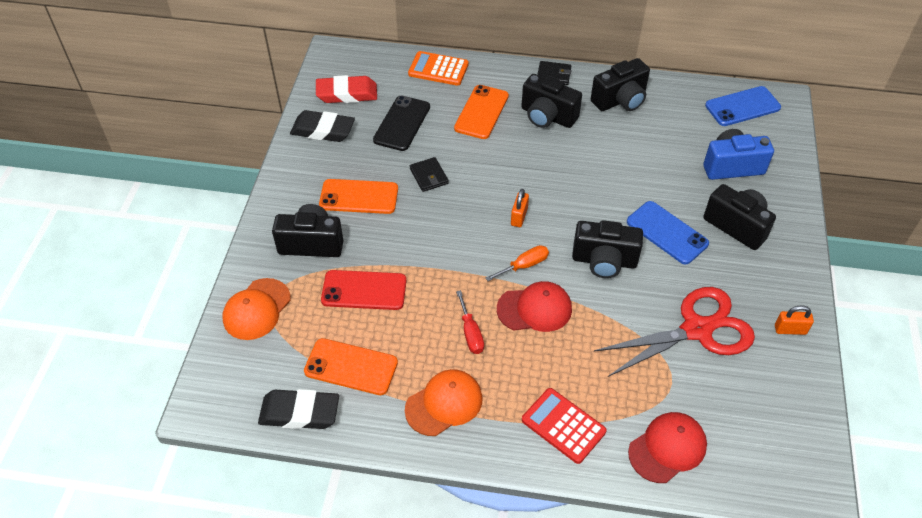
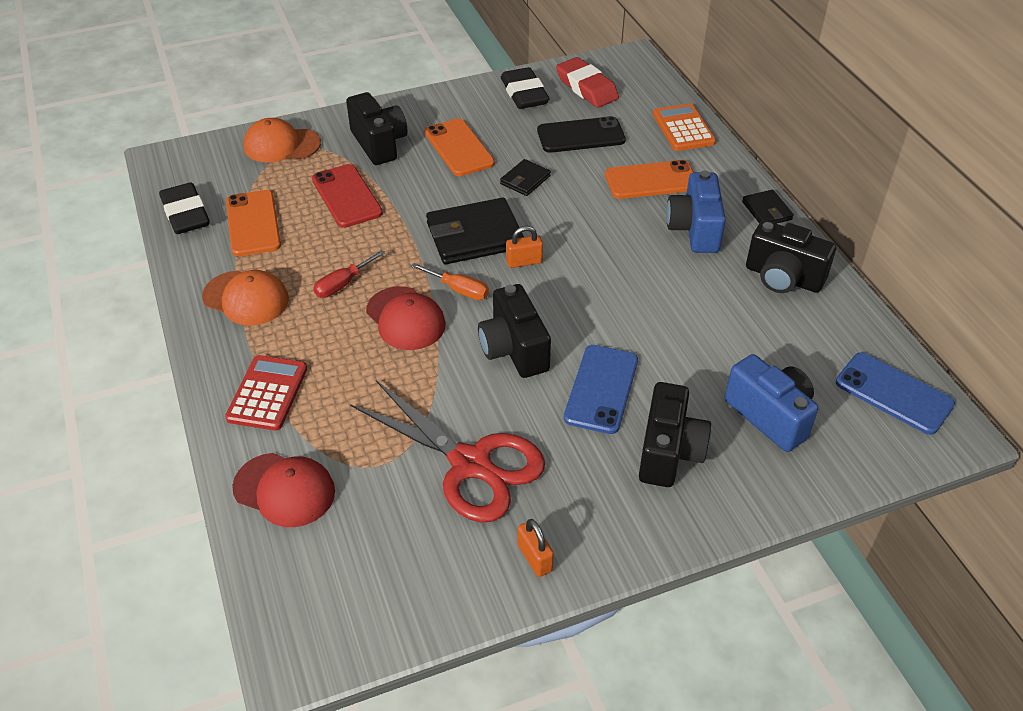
camera: 60 degrees right, 5 degrees down
black camera [521,74,582,128] -> blue camera [666,171,726,253]
none -> black wallet [426,198,524,264]

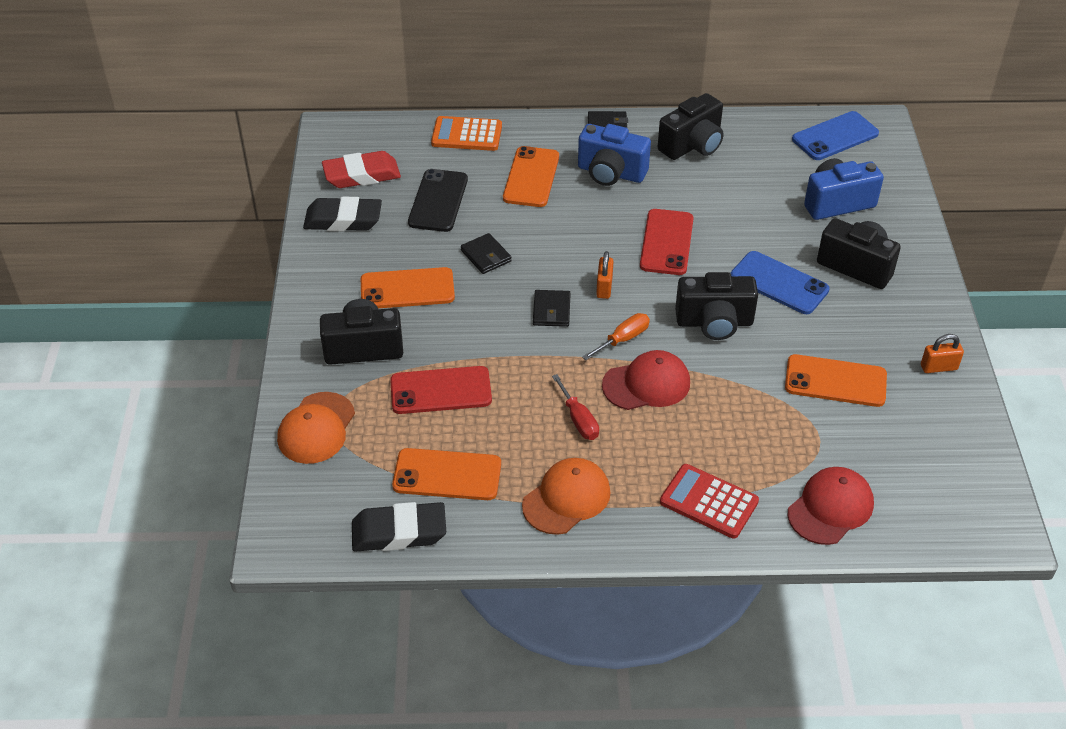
camera: 70 degrees left, 0 degrees up
red scissors [350,380,545,522] -> orange phone [785,354,887,407]
black wallet [426,198,524,264] -> black wallet [533,290,571,327], size x0.52
none -> red phone [640,209,694,275]

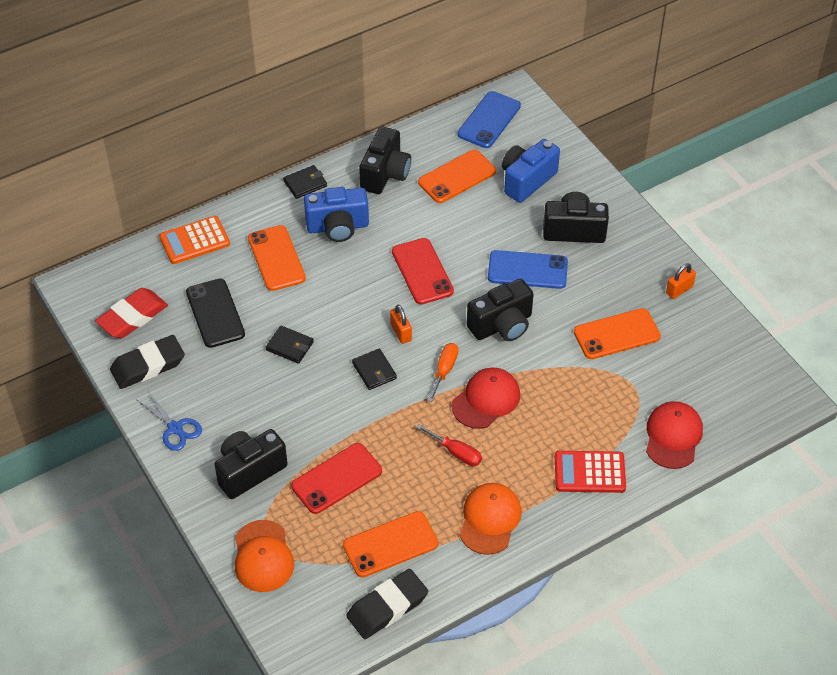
camera: 30 degrees left, 5 degrees up
orange phone [361,267,455,308] -> orange phone moved to [418,150,496,203]
none -> blue scissors [137,393,202,451]

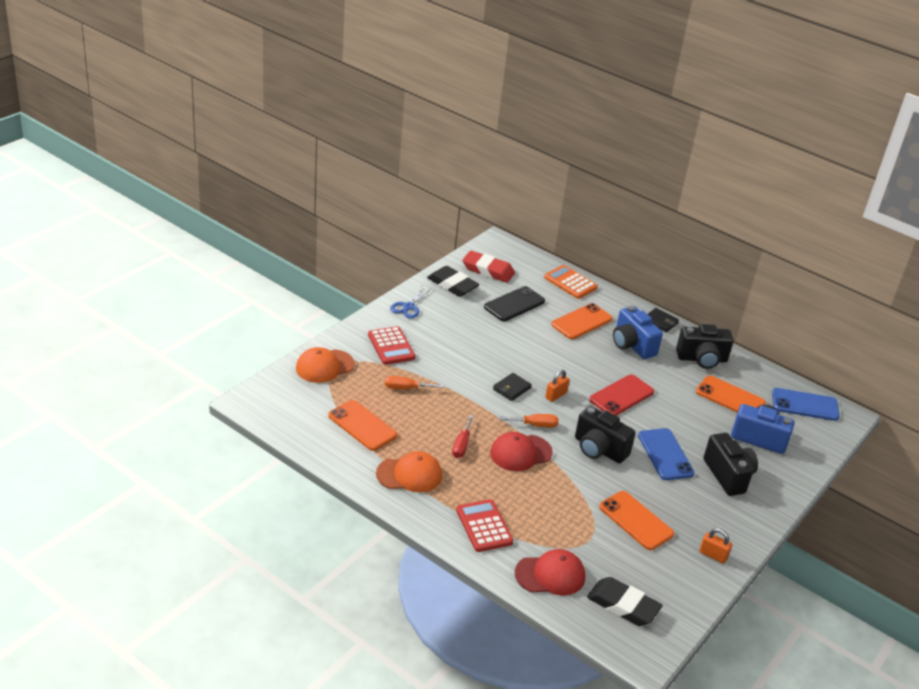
camera: 65 degrees right, 15 degrees down
black camera [214,429,288,499] -> red calculator [368,326,415,365]
black wallet [266,326,314,364] -> none
red phone [291,443,382,514] -> orange screwdriver [385,376,444,389]
black eraser [346,569,428,639] -> black eraser moved to [587,577,663,626]
red cap [452,368,520,429] -> red cap turned 135 degrees clockwise [490,432,553,471]

